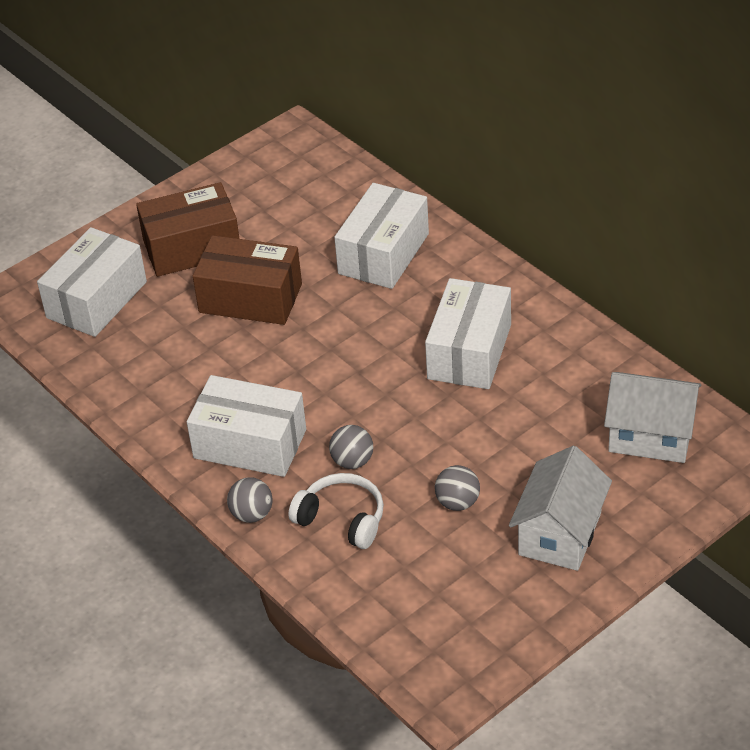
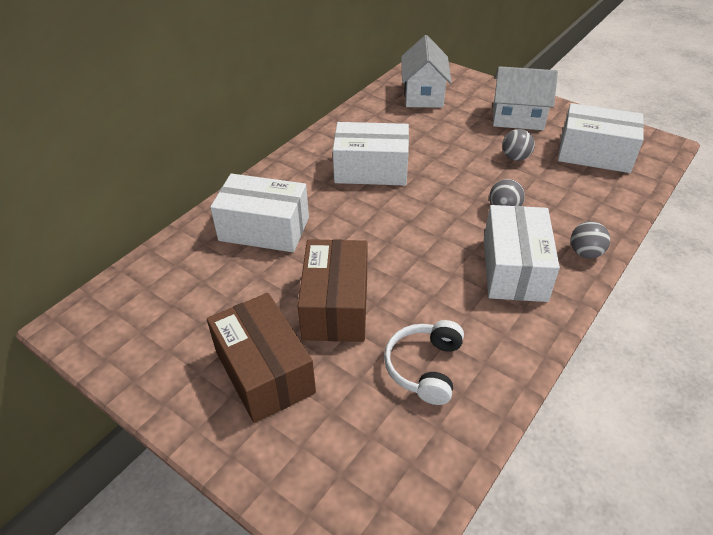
camera: 105 degrees left, 0 degrees up
white box [37,227,147,337] -> white box moved to [558,103,644,173]
white headphones [288,473,384,549] -> white headphones moved to [384,320,464,405]

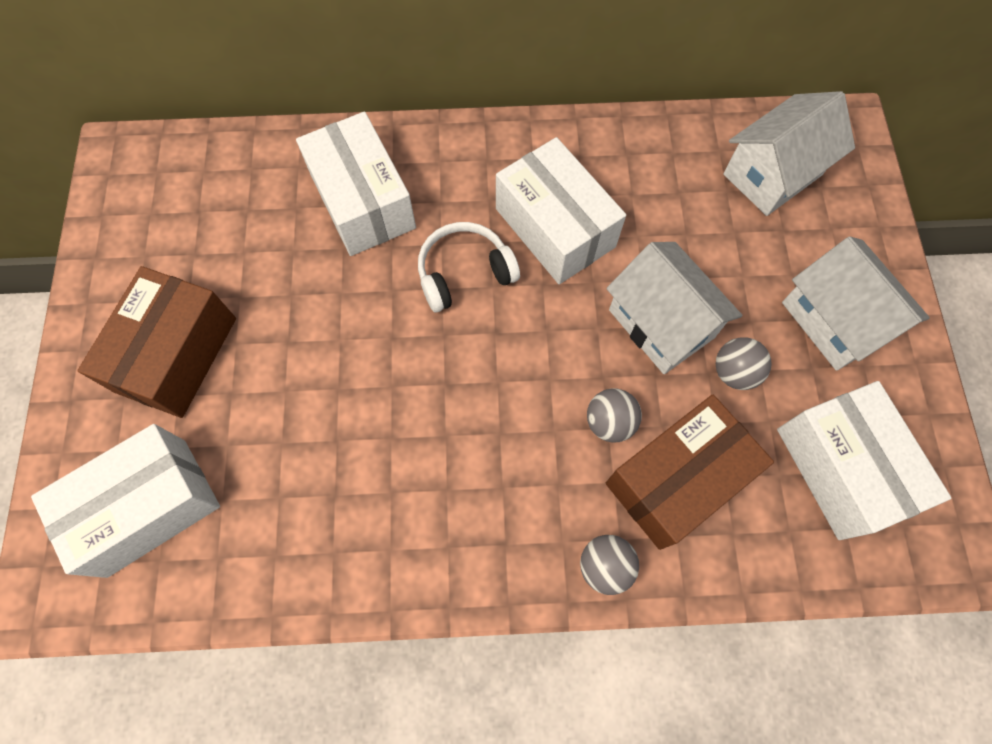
camera: 50 degrees right, 25 degrees up
brown box [298,239,367,342] -> brown box moved to [606,395,774,550]
white headphones [384,320,464,405] -> white headphones moved to [418,222,520,312]
white box [484,205,560,302] -> white box moved to [31,424,220,578]
none -> white house [606,242,742,374]

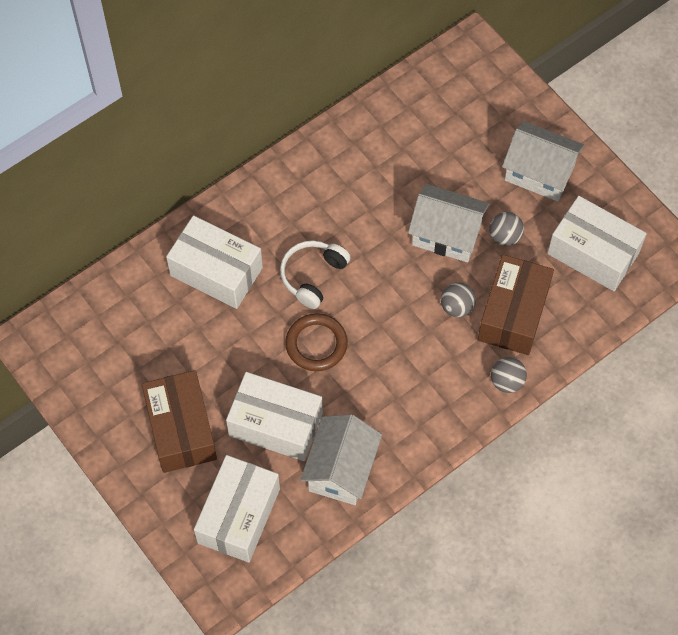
camera: 35 degrees left, 5 degrees down
white box [496,137,626,284] -> white box moved to [226,372,323,461]
white house [723,91,855,216] -> white house moved to [300,414,382,505]
none -> brown ring [285,313,348,371]

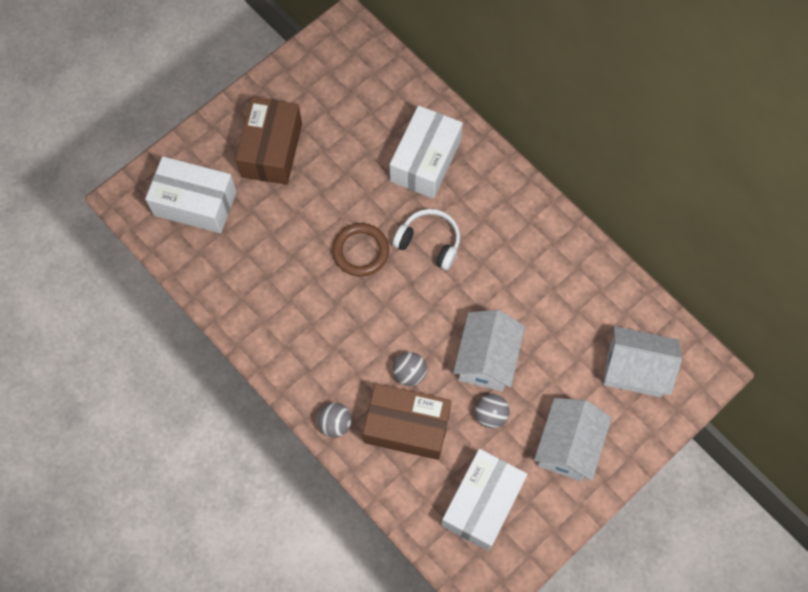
camera: 85 degrees right, 5 degrees up
brown box [142,370,217,473] -> brown box turned 60 degrees counterclockwise [236,97,302,185]
white box [226,372,323,461] -> none
white house [300,414,382,505] -> white house moved to [603,326,682,397]

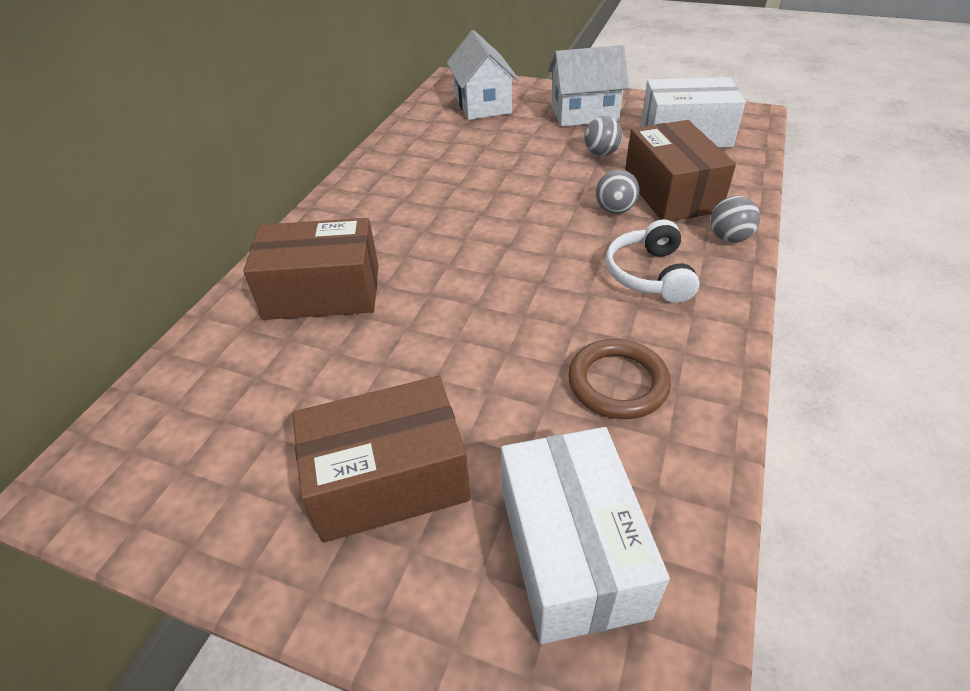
camera: 115 degrees left, 25 degrees down
brown ring [332,223,389,277] -> brown ring moved to [568,339,671,419]
white box [390,105,463,199] -> brown box [243,218,379,320]
white headphones [393,209,460,270] -> white headphones moved to [606,219,700,303]
white house [453,310,525,391] -> none

